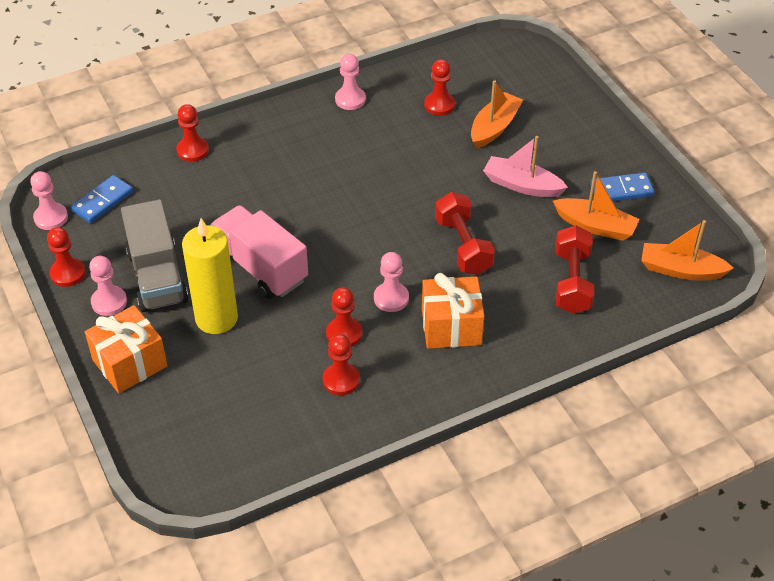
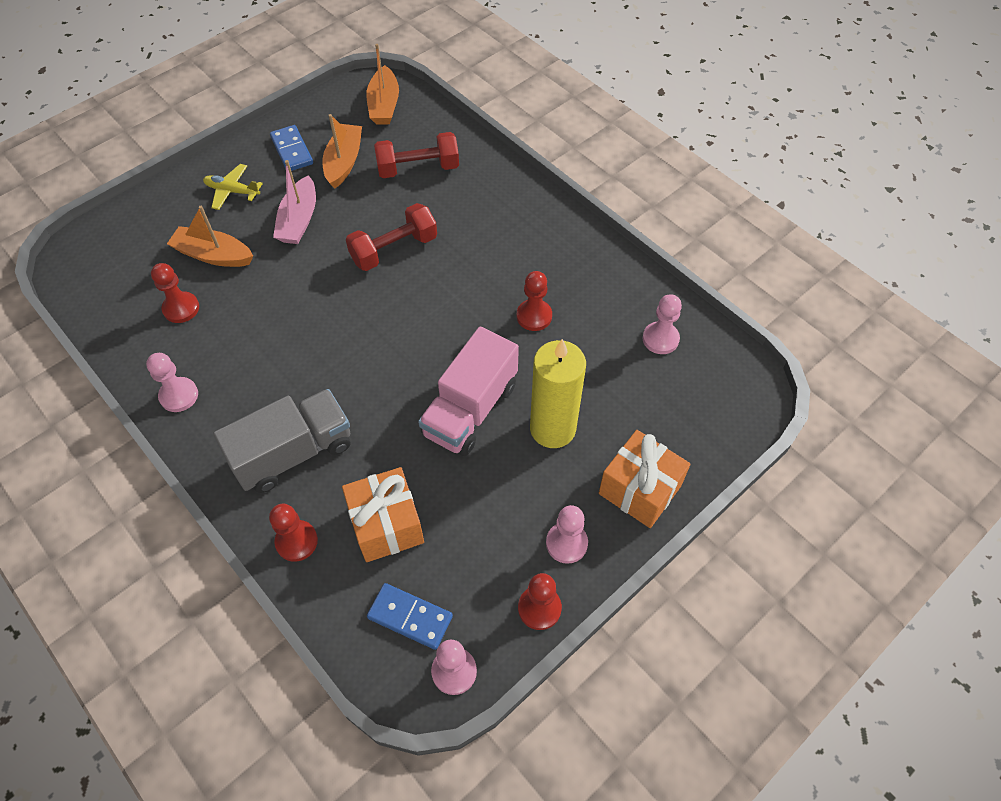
camera: 105 degrees left, 10 degrees up
grey truck [121,199,189,312] -> grey truck moved to [213,389,351,493]
red pawn [323,334,360,395] -> none
pink pawn [374,252,409,312] -> pink pawn moved to [643,294,682,354]
orange gift [422,273,484,349] -> orange gift moved to [342,467,424,562]
none -> yellow plane [203,164,263,210]

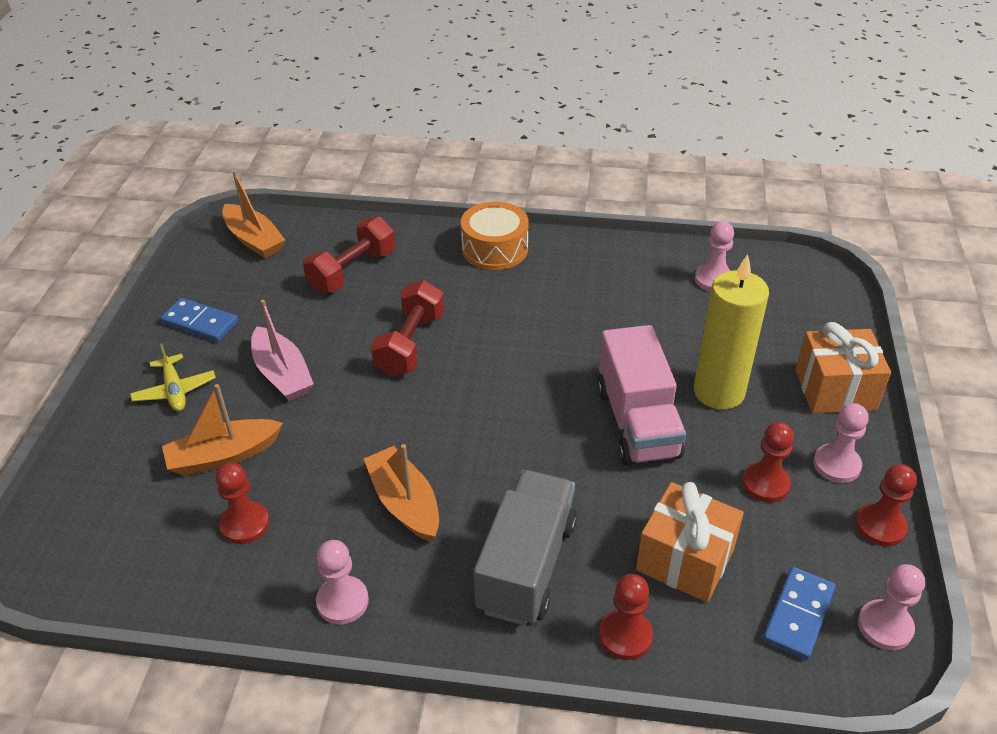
camera: 40 degrees left, 15 degrees down
yellow plane [203,164,263,210] -> yellow plane turned 90 degrees counterclockwise [130,344,216,411]
orange boat [322,114,362,189] -> orange boat moved to [364,444,439,542]
blue domino [367,583,453,650] -> blue domino turned 45 degrees counterclockwise [763,567,835,660]
red pawn [516,271,552,331] -> red pawn moved to [742,422,794,503]
none -> orange drum [461,202,529,270]

